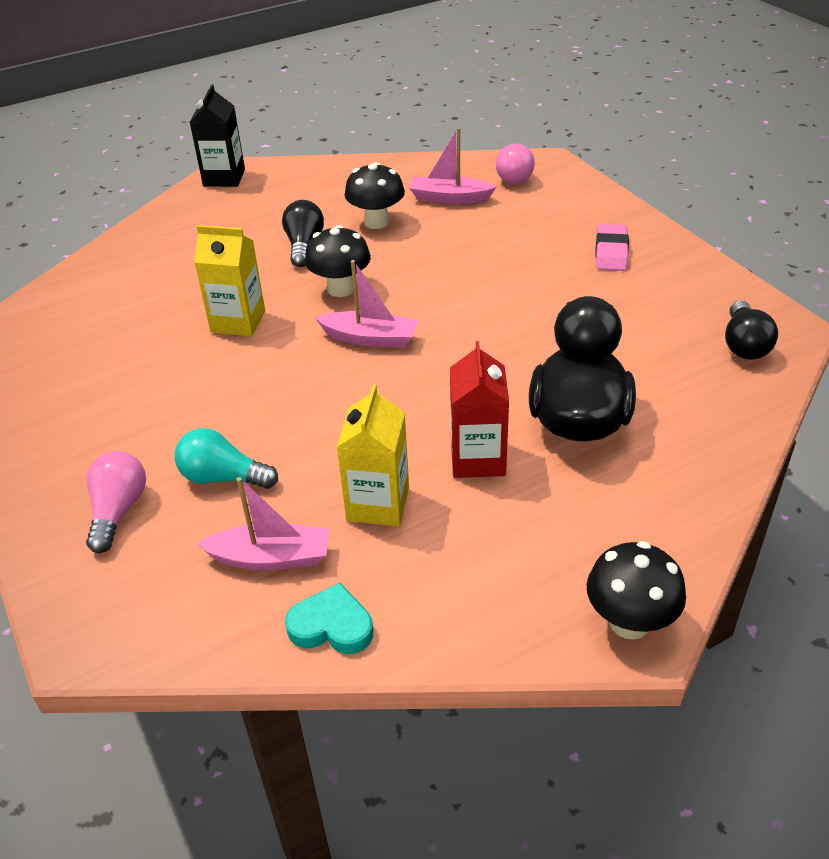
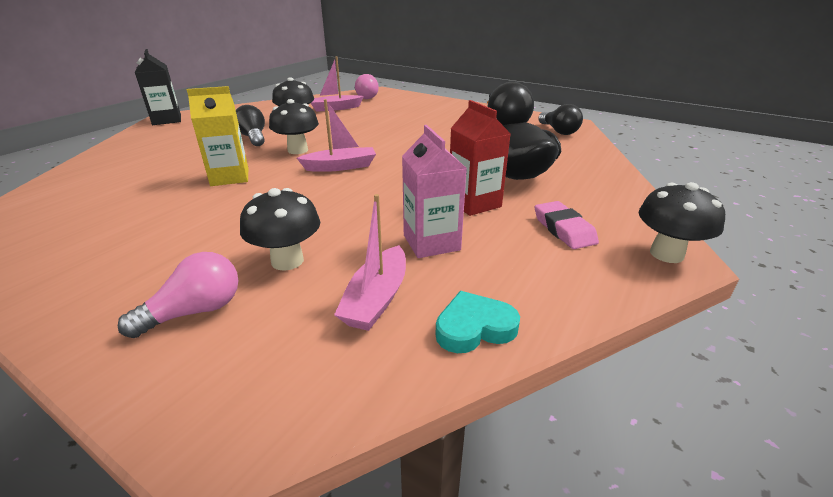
camera: 30 degrees left, 10 degrees down
pink light bulb [86,451,146,553] -> pink light bulb turned 75 degrees clockwise [118,252,238,338]
turquoise light bulb [175,428,278,489] -> black mushroom [240,188,320,271]
pink boat [196,477,329,570] -> pink boat turned 135 degrees clockwise [334,194,406,331]
yellow carton [337,384,409,526] -> pink carton [402,125,467,258]
pink eraser [595,224,629,271] -> pink eraser moved to [535,201,599,249]

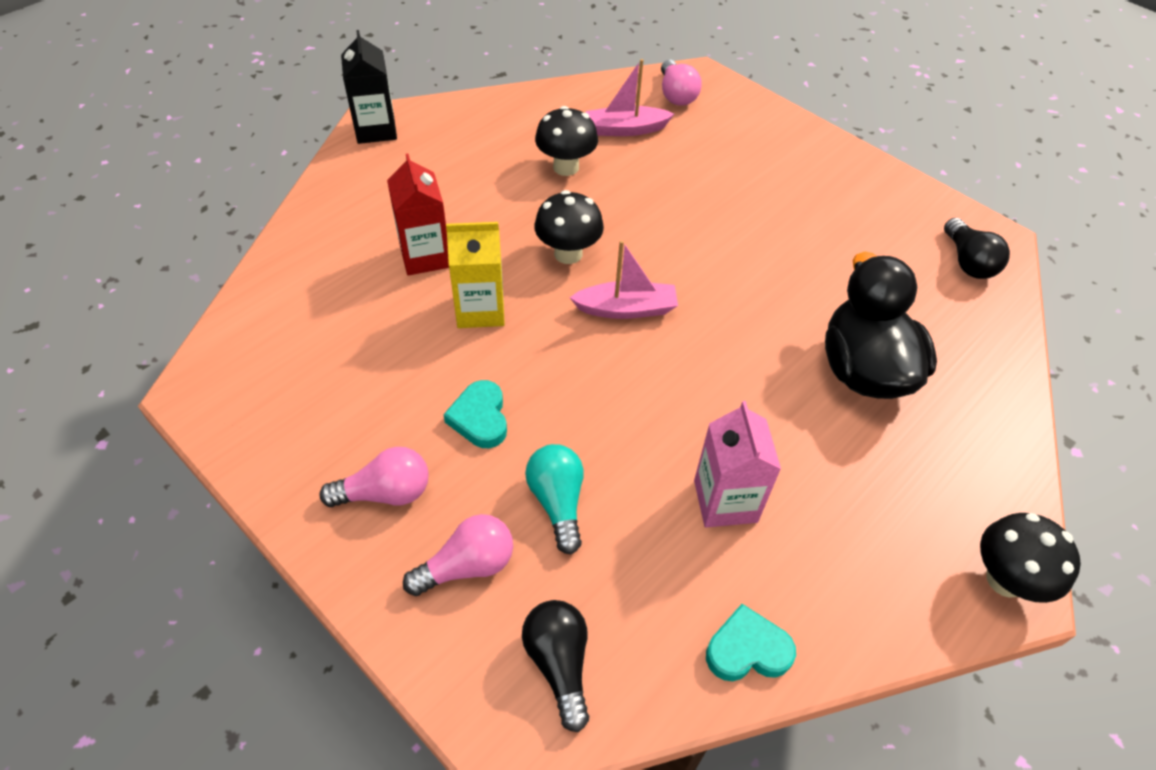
camera: 10 degrees right, 20 degrees up
black light bulb [236,105,265,146] -> black light bulb moved to [522,600,589,732]
black mushroom [240,188,320,271] -> turquoise light bulb [525,444,584,554]
pink boat [334,194,406,331] -> none
red carton [450,100,511,216] -> red carton moved to [387,153,449,276]
pink eraser [535,201,599,249] -> none
none -> pink light bulb [319,447,429,507]
none -> turquoise heart [443,380,507,448]

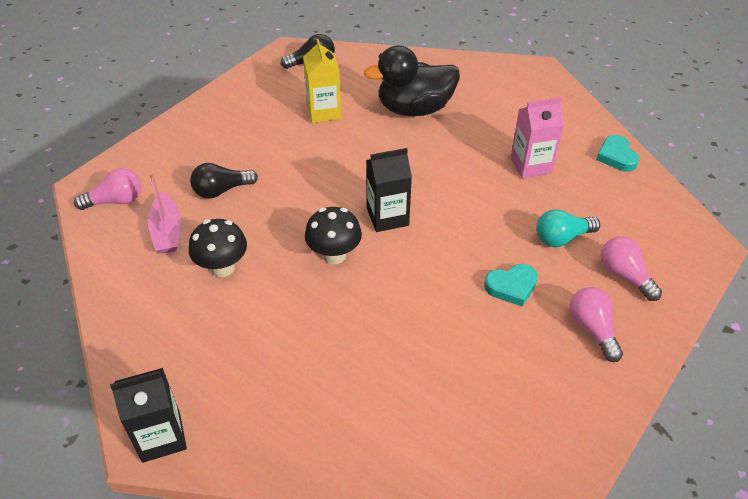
camera: 95 degrees left, 5 degrees down
red carton [387,153,449,276] -> none
yellow carton [446,222,505,328] -> yellow carton moved to [303,39,341,123]
black light bulb [522,600,589,732] -> black light bulb moved to [190,163,258,199]
pink boat [569,240,678,319] -> black carton [366,148,412,232]
black mushroom [980,513,1081,603] -> none

